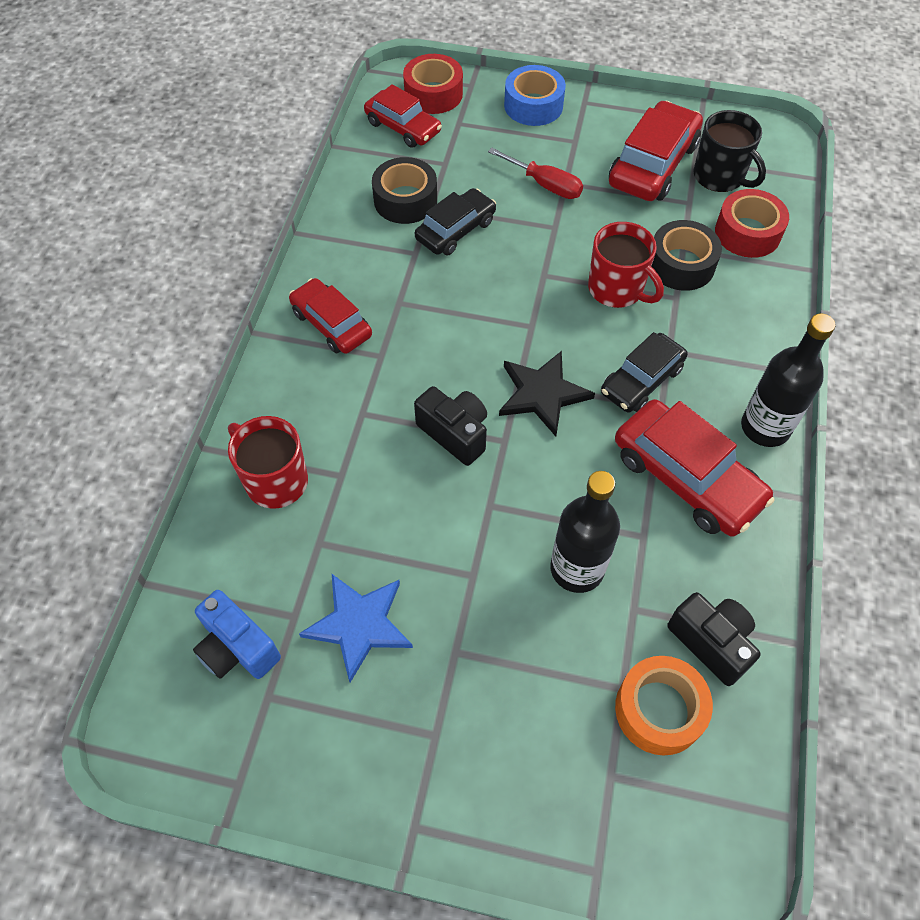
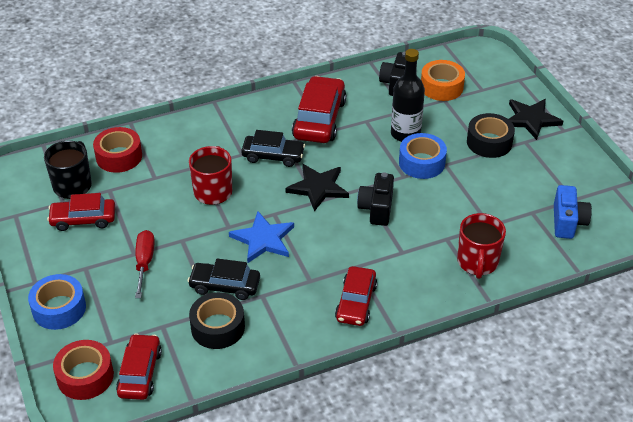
camera: 125 degrees left, 15 degrees down
blue star [299,574,413,683] -> blue star moved to [229,211,294,263]
red car [609,101,703,201] -> red car [47,193,115,231], size x0.66
black tape [651,220,722,291] -> black tape moved to [467,113,515,158]
black bottle [741,313,835,447] -> none
none -> blue tape [399,133,447,179]
none -> black star [509,99,563,140]

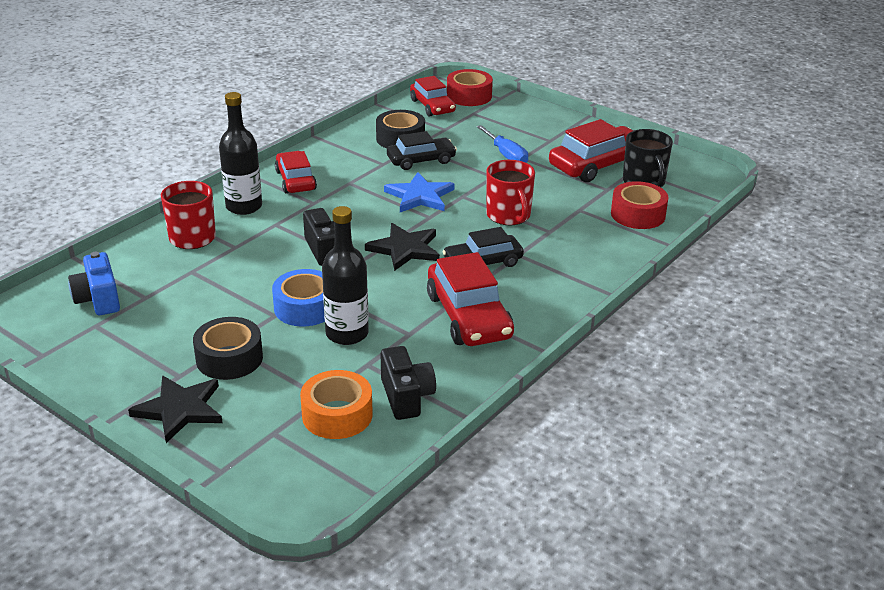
camera: 150 degrees right, 10 degrees down
blue tape [28,274,86,330] -> none
red car [47,193,115,231] -> red car [549,119,633,182], size x1.53
red screwdriver [135,230,155,298] -> blue screwdriver [477,125,528,163]
none -> black bottle [219,92,262,215]

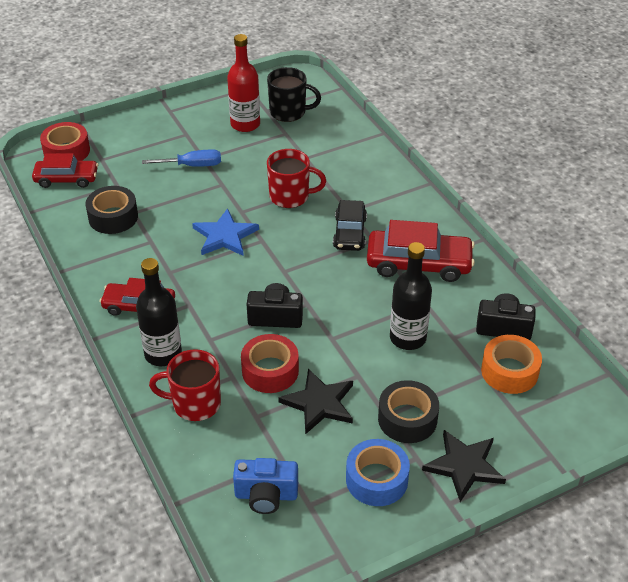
camera: 65 degrees left, 10 degrees up
blue tape [272,269,325,327] -> blue tape moved to [346,439,410,506]
black star [365,223,440,271] -> black star moved to [278,369,353,435]
black car [387,131,457,170] -> none
red car [549,119,633,182] -> red bottle [227,34,260,132]
red tape [611,181,668,229] -> red tape moved to [241,334,299,393]

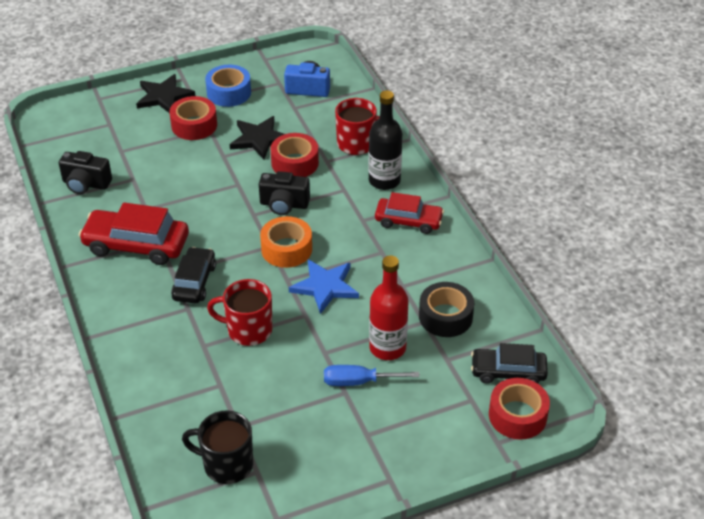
camera: 175 degrees left, 0 degrees up
red car [32,153,98,188] -> black car [471,343,548,384]
red bottle [227,34,260,132] -> red bottle moved to [369,255,409,360]
black tape [378,380,439,443] -> red tape [169,96,217,140]
black bottle [390,242,432,350] -> none
orange tape [481,335,542,394] -> orange tape moved to [260,216,312,268]

